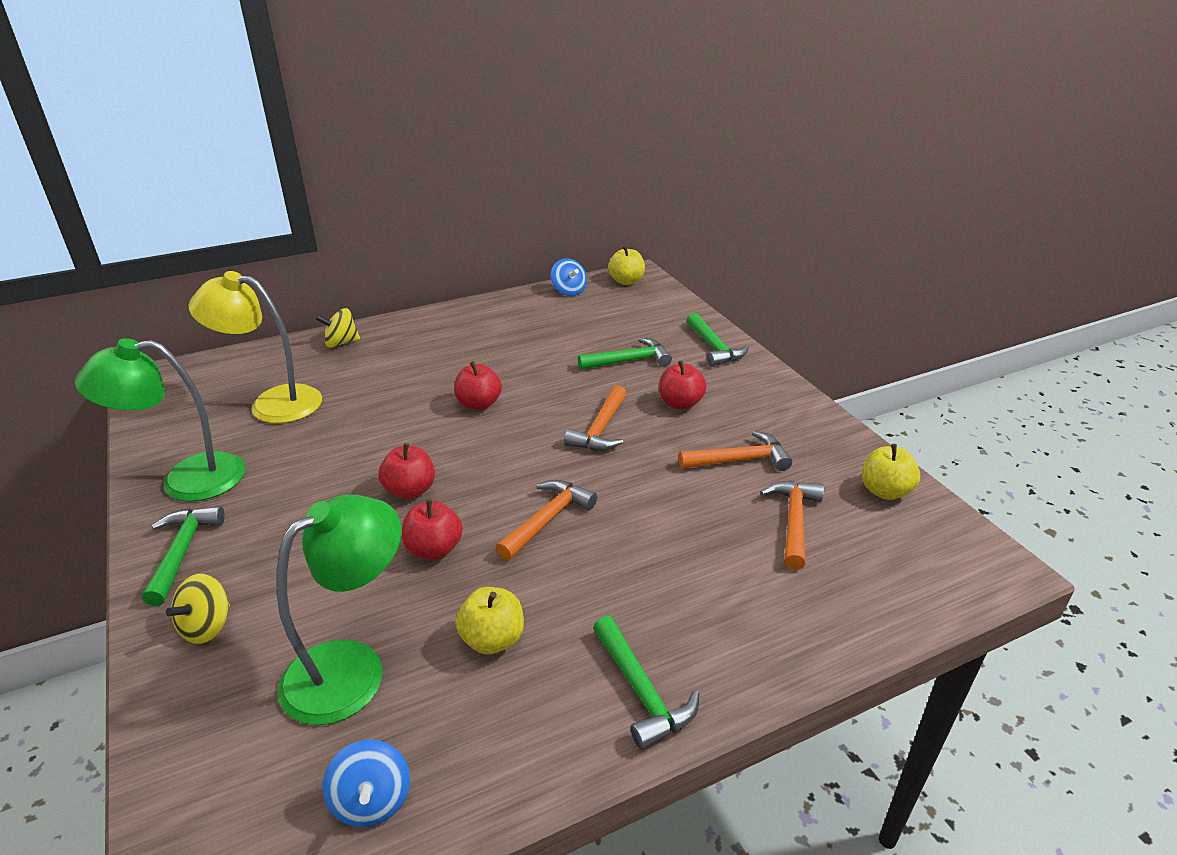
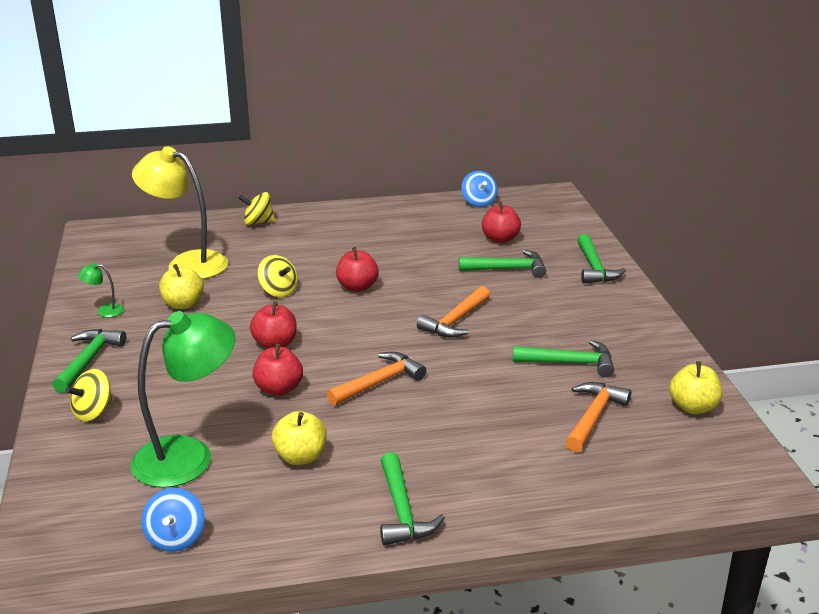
camera: 15 degrees right, 5 degrees down
green lamp [75,338,245,502] -> green lamp [78,263,124,317], size x0.41
yellow apple [608,245,645,285] -> yellow apple moved to [159,264,204,309]
red apple [659,361,707,410] -> red apple moved to [482,201,521,243]
orange hammer [679,431,792,471] -> green hammer [513,340,614,377]
none -> yellow spinning top [258,255,298,297]

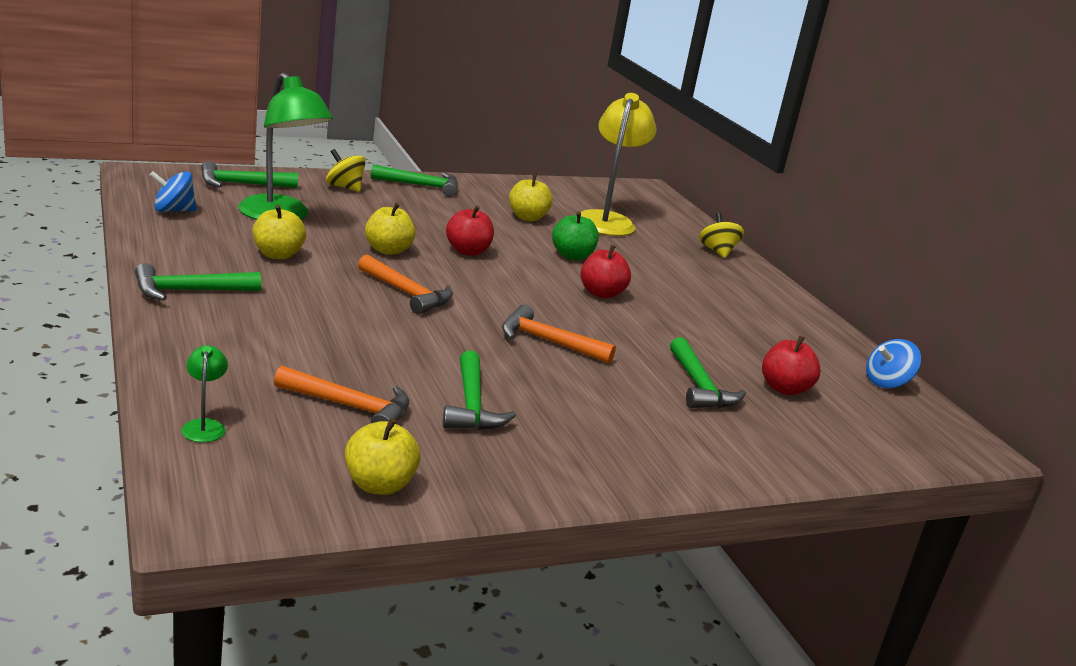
camera: 75 degrees right, 5 degrees down
green lamp [78,263,124,317] -> green lamp moved to [181,345,228,442]
red apple [252,344,303,396] -> yellow apple [365,203,416,255]
yellow spinning top [258,255,298,297] -> green apple [552,211,599,260]
green hammer [577,234,626,284] -> green hammer moved to [201,161,298,188]

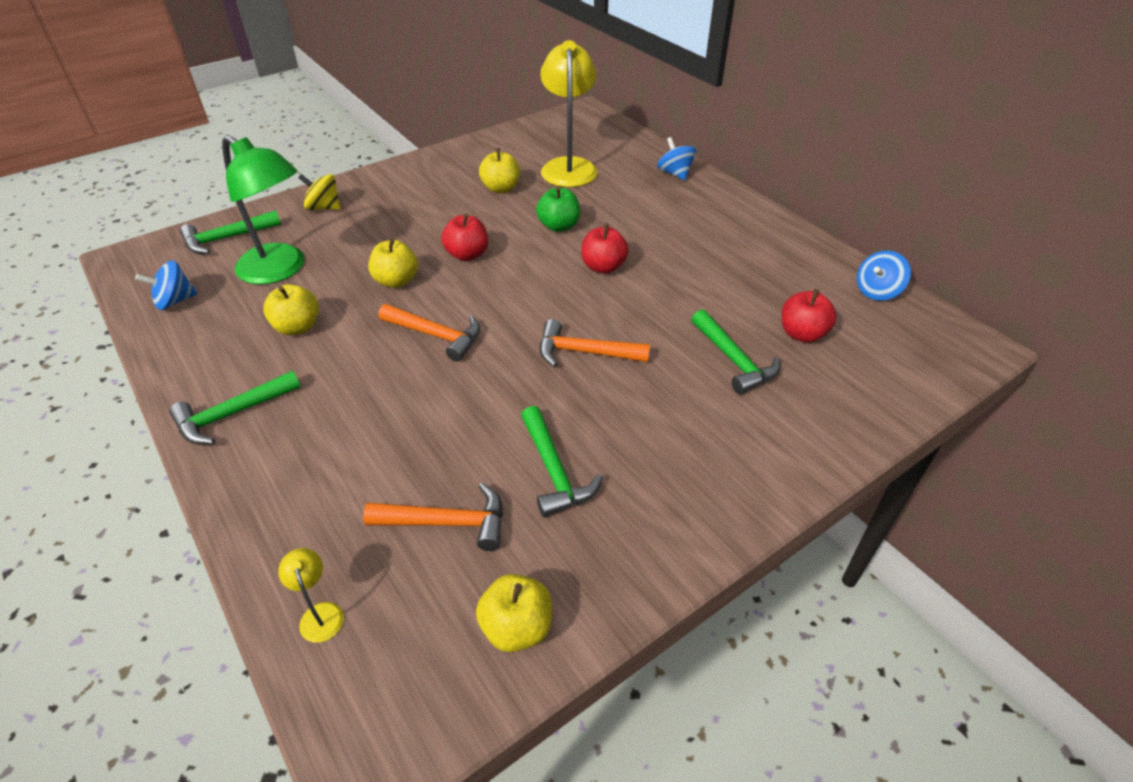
camera: 10 degrees left, 20 degrees up
green lamp [181,345,228,442] -> yellow lamp [278,548,344,643]
green hammer [371,165,458,197] -> none
yellow spinning top [699,213,744,258] -> blue spinning top [657,137,696,180]

